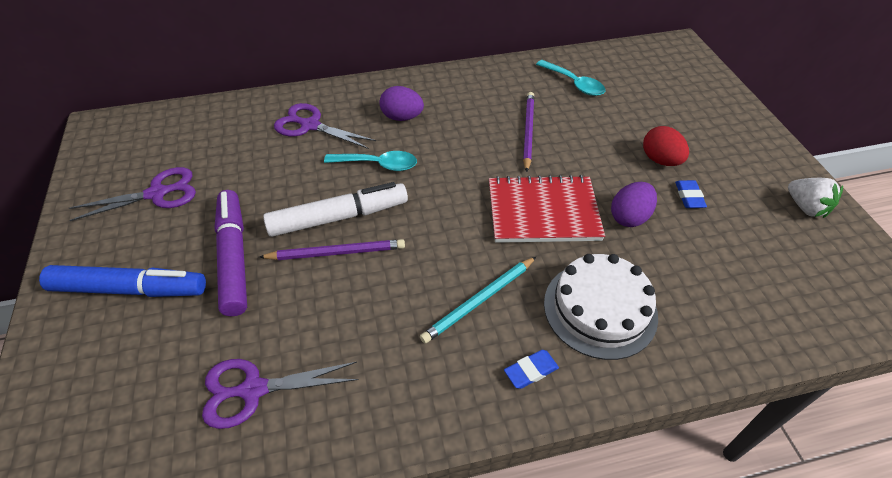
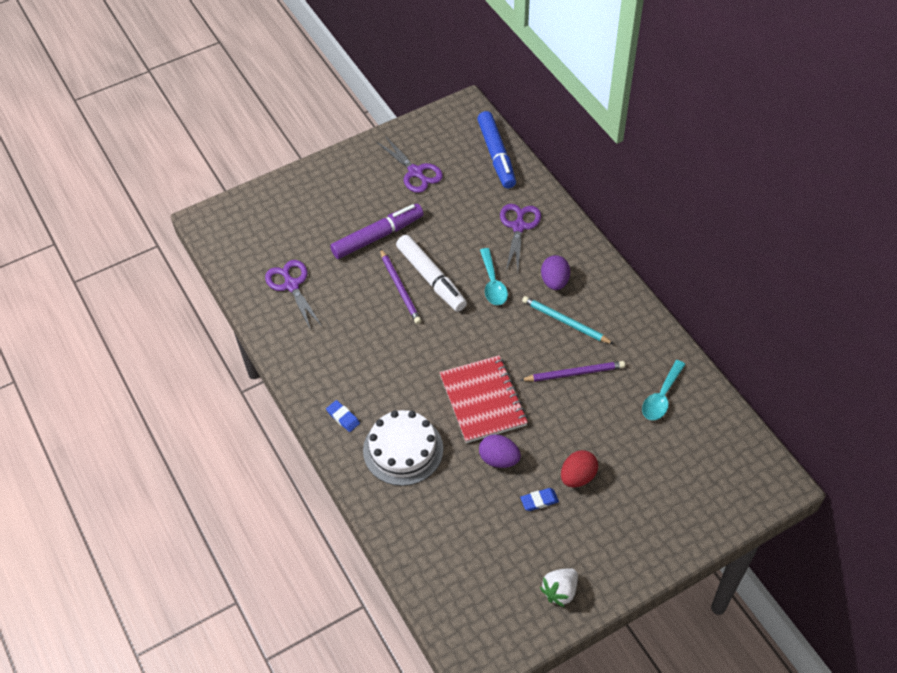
camera: 75 degrees right, 5 degrees up
blue marker [39,265,206,297] -> blue marker moved to [477,111,516,188]
turquoise pencil [420,257,536,344] -> turquoise pencil moved to [522,296,614,344]

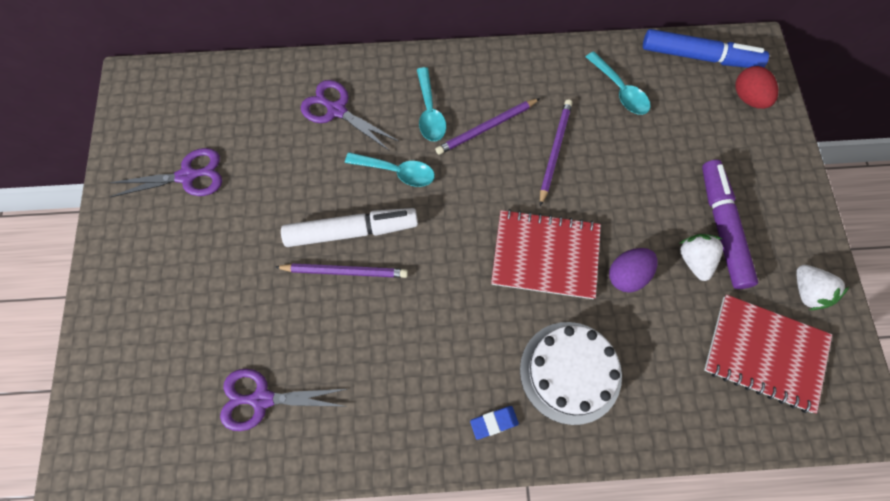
camera: 65 degrees left, 15 degrees up
purple marker [330,204,424,259] -> purple marker moved to [702,160,758,289]
blue marker [477,111,516,188] -> blue marker moved to [643,29,769,68]
blue eraser [520,488,559,511] -> white strawberry [679,234,723,281]
turquoise pencil [522,296,614,344] -> purple pencil [435,98,540,155]
purple egg [541,255,570,290] -> turquoise spoon [417,67,446,141]
red egg [561,450,598,488] -> red egg moved to [735,66,778,109]
none -> red notebook [704,295,832,413]

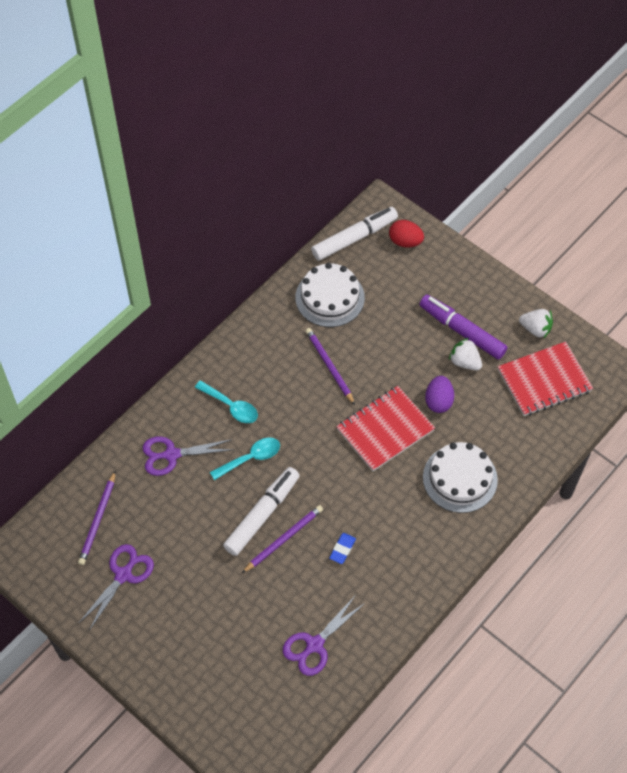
camera: 45 degrees left, 10 degrees down
purple pencil [435,98,540,155] -> purple pencil moved to [78,471,115,565]
blue eraser [470,406,519,440] -> blue eraser moved to [329,533,356,564]
turquoise spoon [586,51,650,115] -> white cake [295,263,365,327]
blue marker [643,29,769,68] -> white marker [311,207,398,261]

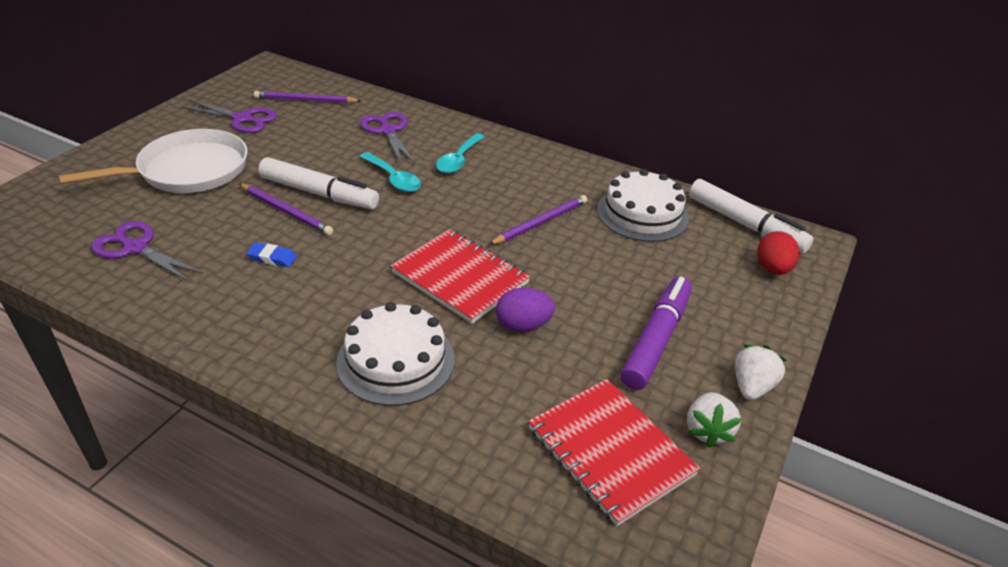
camera: 75 degrees right, 20 degrees down
white strawberry [449,338,482,370] -> white strawberry moved to [735,345,787,400]
none -> white pan [59,129,248,193]

